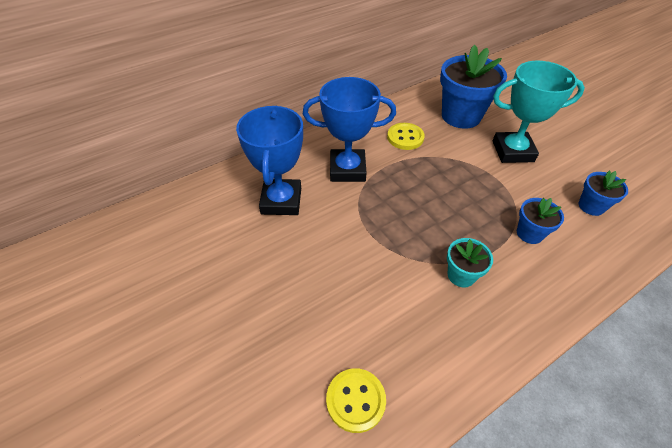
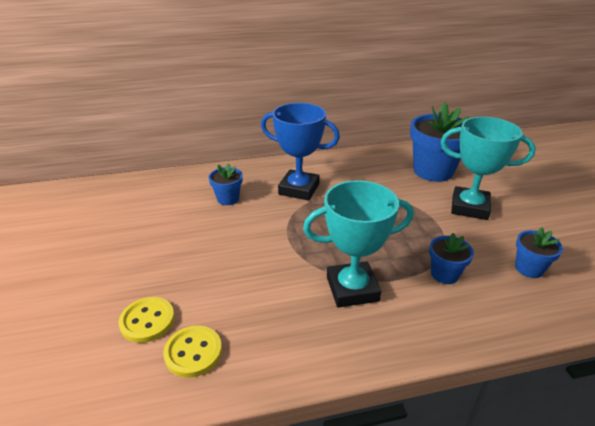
camera: 20 degrees right, 15 degrees down
blue trophy [236,106,303,215] -> blue flower pot [209,163,243,205]
yellow button [387,123,425,150] -> yellow button moved to [118,297,175,343]
turquoise flower pot [447,238,493,288] -> turquoise trophy [303,180,414,308]

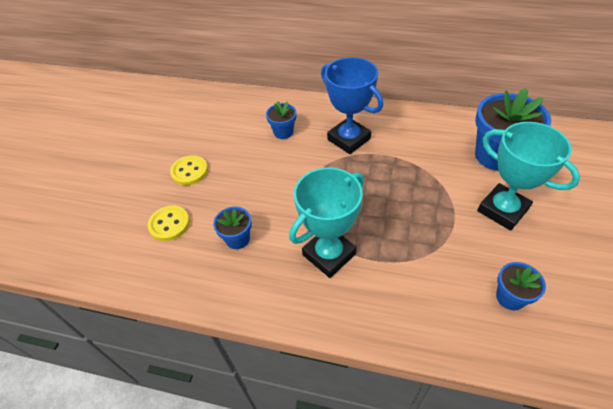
camera: 30 degrees right, 15 degrees up
yellow button [163,325,222,378] -> yellow button moved to [170,155,208,185]
turquoise trophy [303,180,414,308] -> turquoise trophy turned 60 degrees counterclockwise [289,167,364,278]
blue flower pot [429,233,474,284] -> blue flower pot moved to [213,207,252,249]

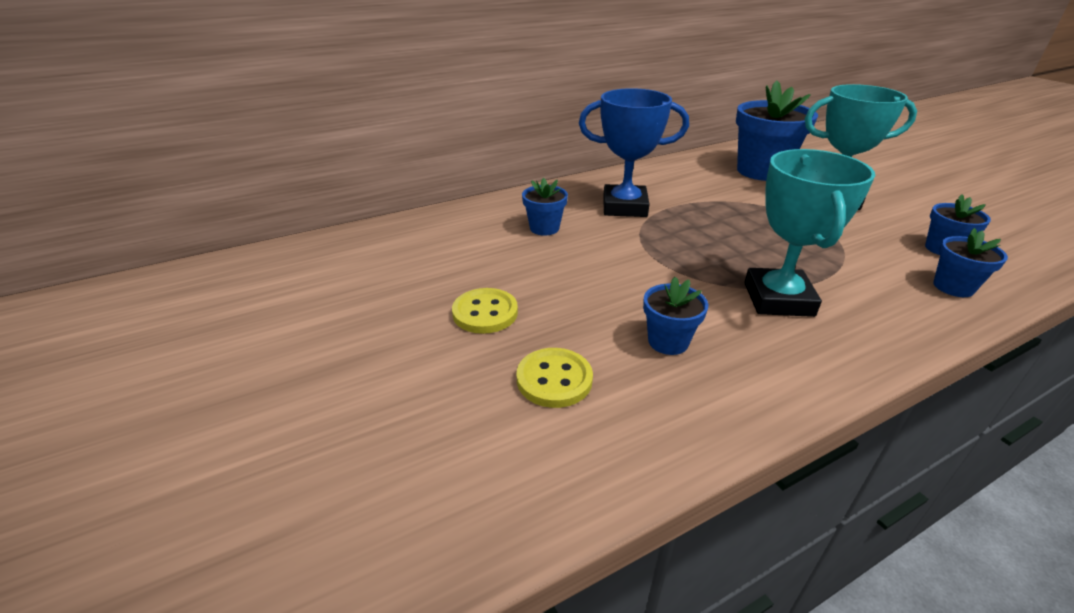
camera: 45 degrees left, 15 degrees down
none -> blue flower pot [933,228,1008,297]

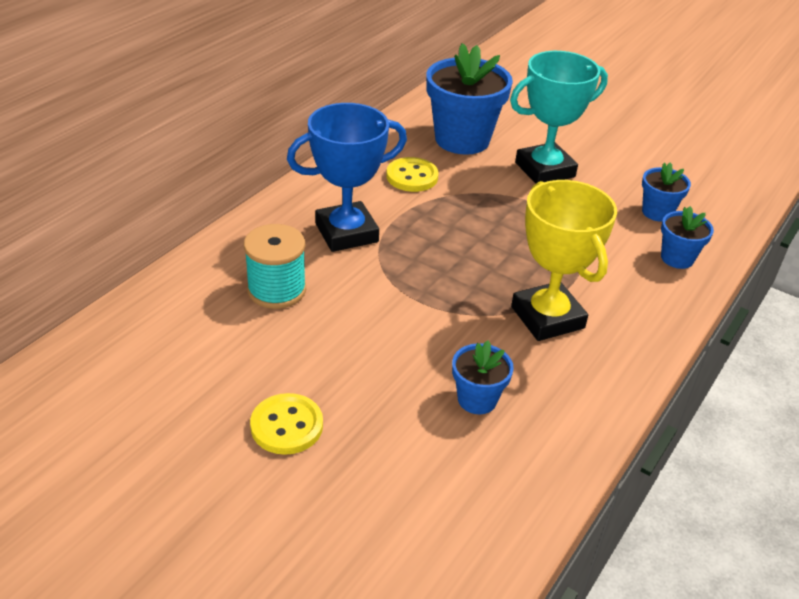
camera: 30 degrees left, 5 degrees up
yellow button [517,348,593,408] -> yellow button moved to [386,157,439,192]
blue flower pot [522,178,568,235] -> turquoise spool [244,224,306,309]
turquoise trophy [744,149,875,317] -> yellow trophy [511,180,617,341]

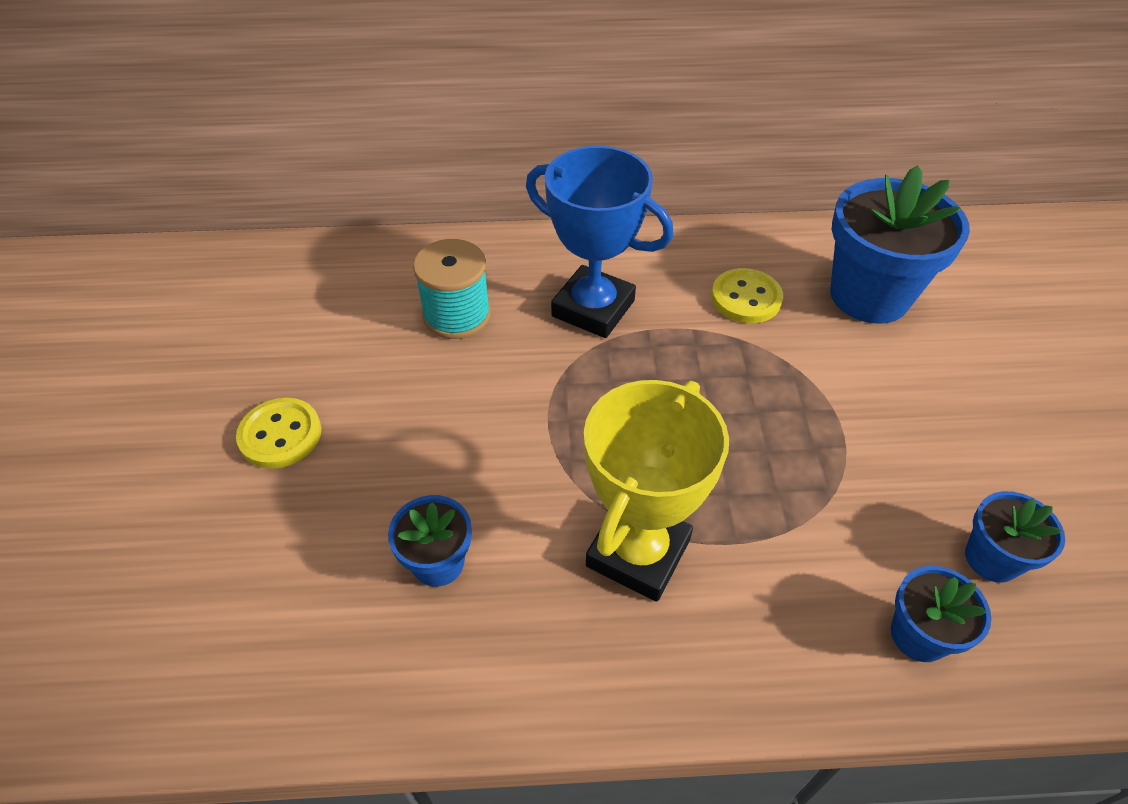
camera: 55 degrees right, 10 degrees up
turquoise trophy [510,51,608,184] -> none

